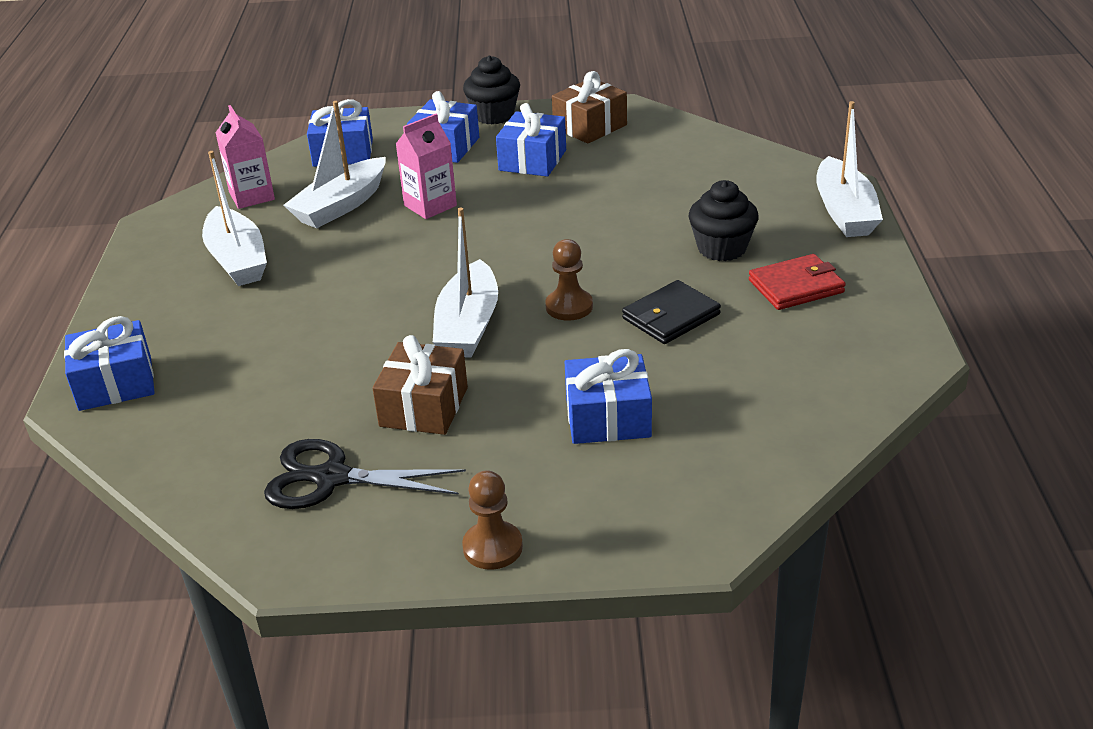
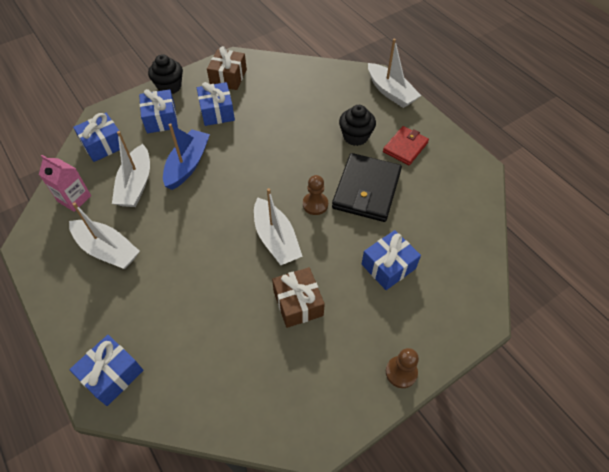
camera: 35 degrees left, 20 degrees up
black scissors [264,439,466,509] -> none
pink carton [396,114,457,219] -> blue boat [163,123,210,190]
black wallet [622,280,721,344] -> black wallet [332,153,402,222], size x1.66

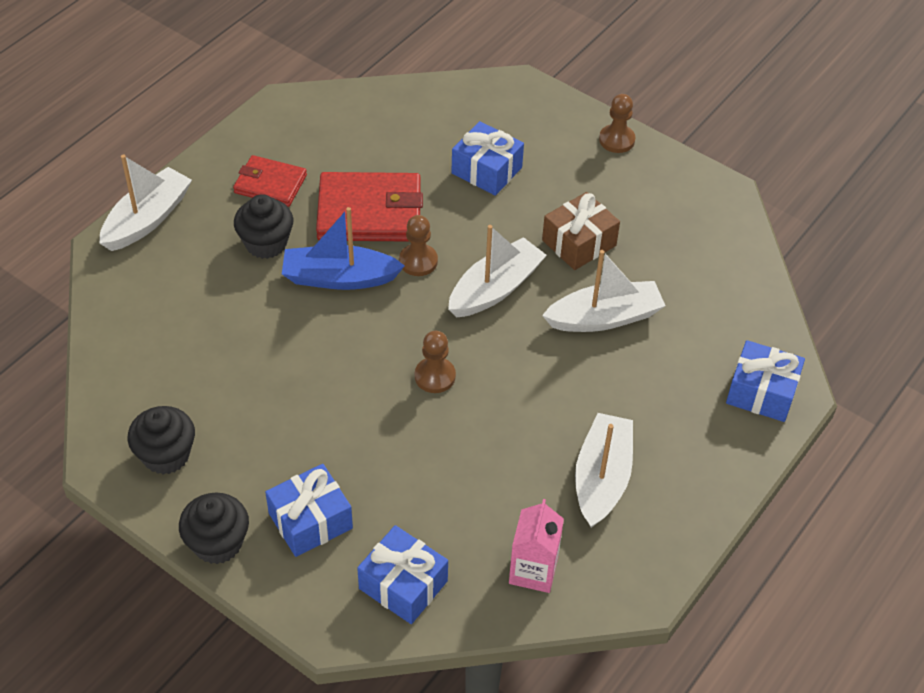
camera: 110 degrees left, 5 degrees down
white boat [112,131,150,207] -> white boat moved to [542,250,665,332]
blue boat [163,123,210,190] -> blue boat moved to [282,207,405,290]
blue gift [197,82,235,126] -> none
brown gift [207,46,247,90] -> black cupcake [128,406,195,474]
black wallet [332,153,402,222] -> red wallet [316,172,423,242]
none -> brown pawn [415,331,456,393]

